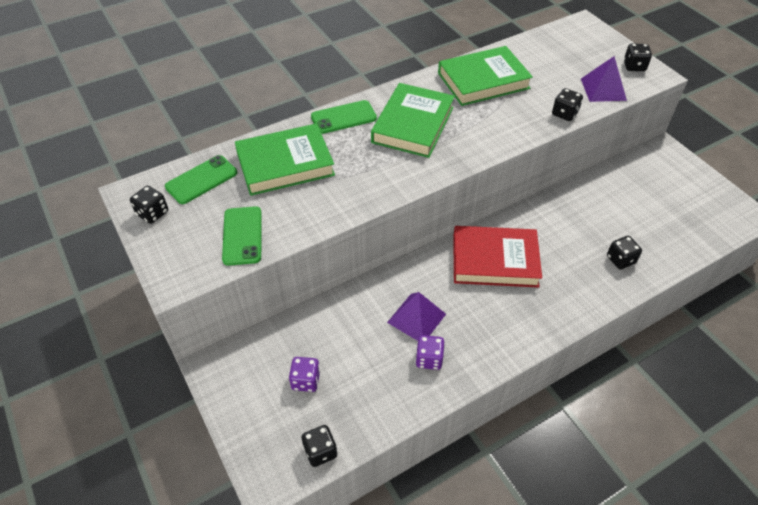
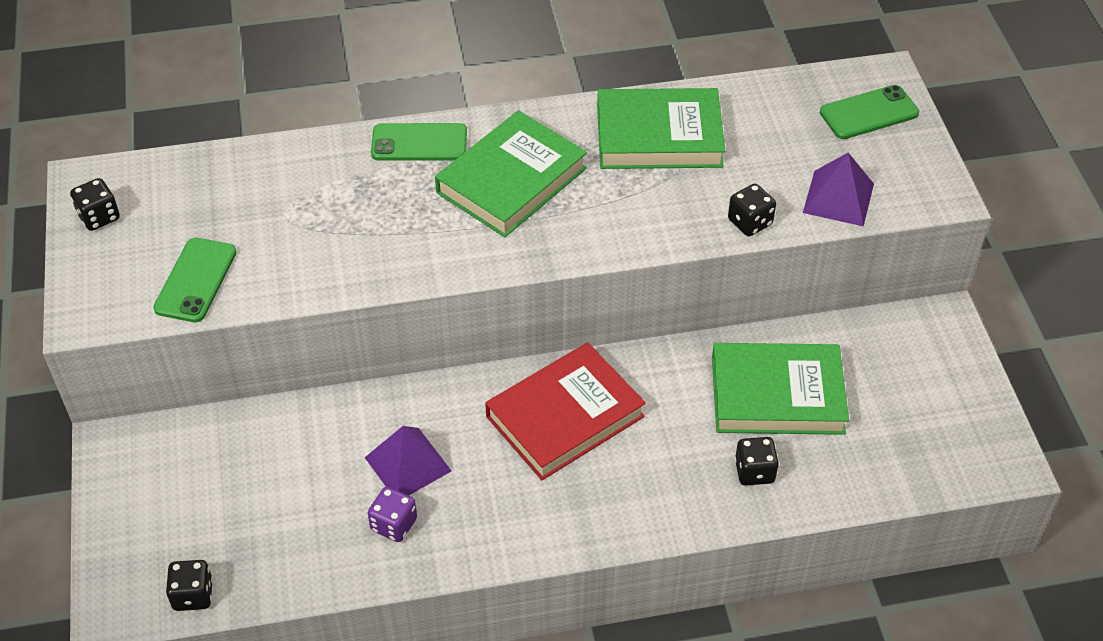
camera: 20 degrees right, 0 degrees up
green phone [165,155,237,204] -> green phone moved to [820,85,919,139]
green book [235,123,335,196] -> green book moved to [712,343,849,435]
purple dice [289,357,320,392] -> none
red book [453,226,542,288] -> red book turned 60 degrees counterclockwise [485,342,646,480]
black dice [624,43,652,71] -> none

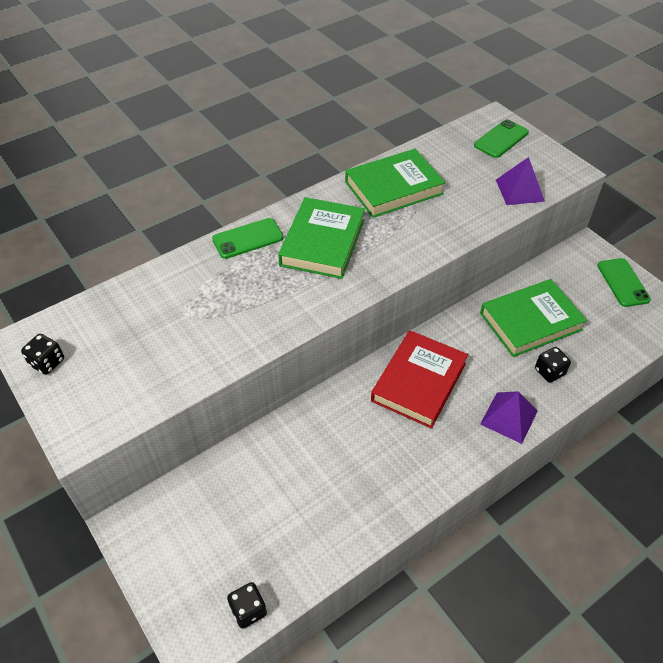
camera: 25 degrees left, 0 degrees up
green phone [153,238,236,322] -> green phone moved to [597,258,651,307]
purple pyramid [365,426,452,496] -> purple pyramid moved to [480,391,538,444]
purple dice [368,487,417,542] -> none
black dice [728,184,776,236] -> none

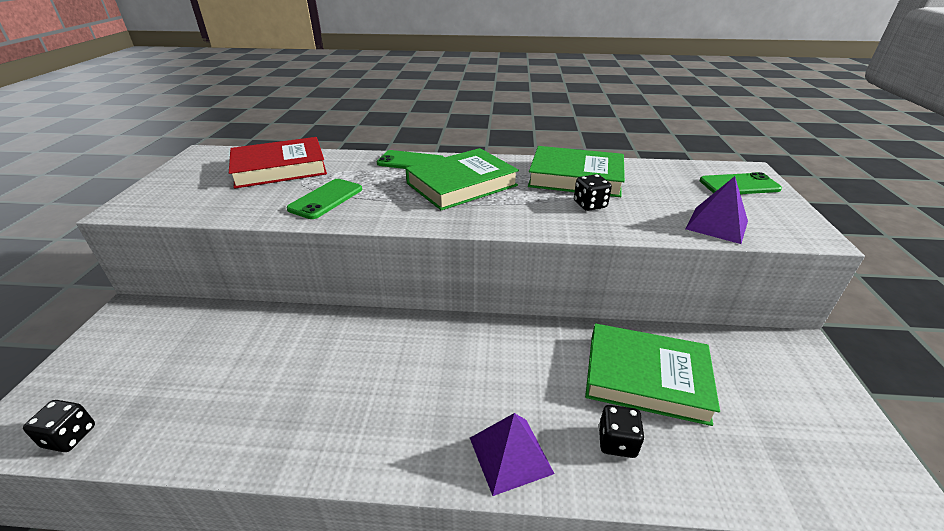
camera: 40 degrees right, 15 degrees down
black dice [21,334,64,375] -> black dice moved to [574,174,612,211]
red book [371,330,468,429] -> red book moved to [229,137,327,189]
green phone [597,258,651,307] -> green phone moved to [286,179,362,219]

